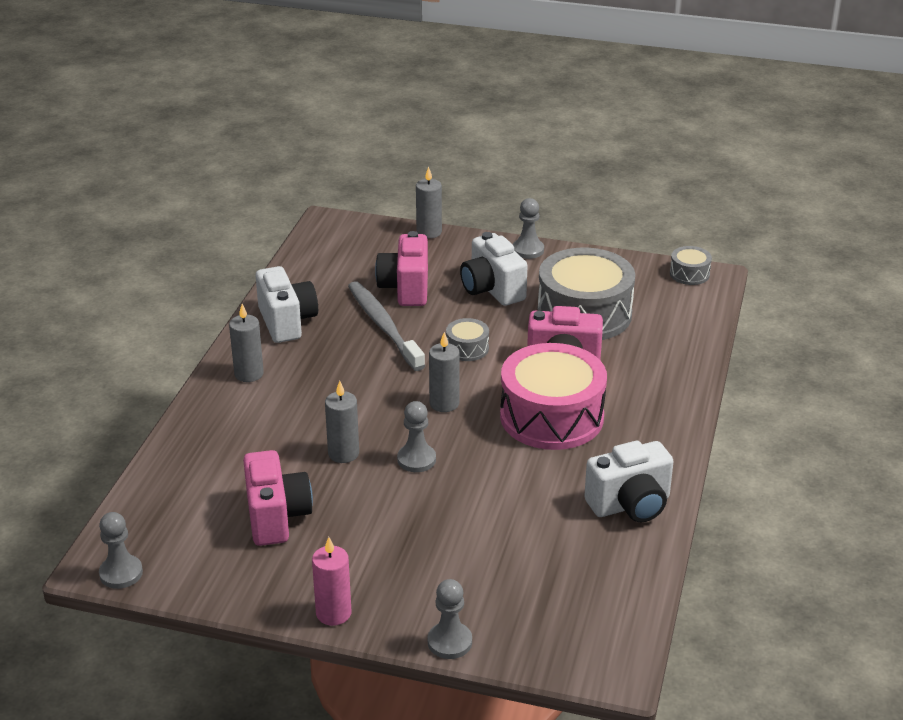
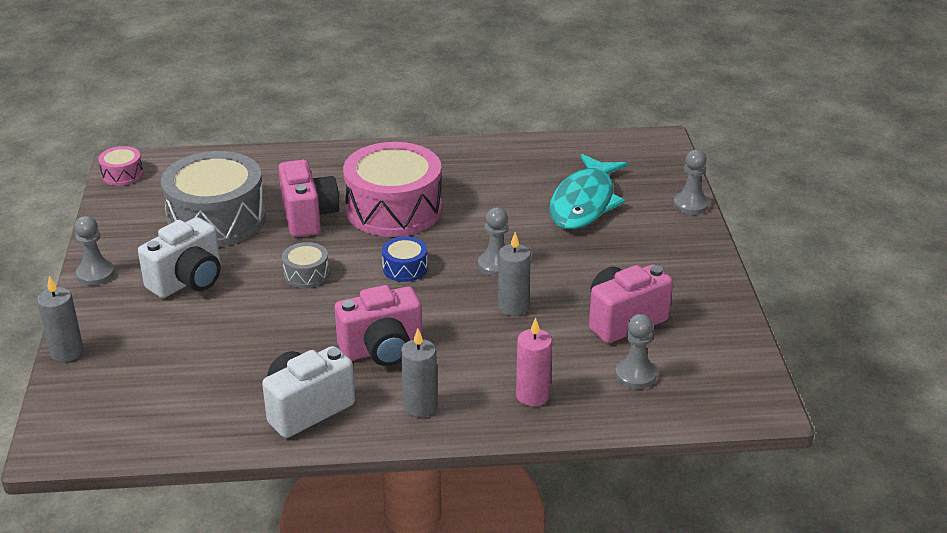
camera: 110 degrees left, 0 degrees up
grey pawn [99,512,143,589] -> grey pawn moved to [615,314,657,389]
pink candle [312,537,351,626] -> pink candle moved to [516,318,552,406]
grey toothbrush [348,281,425,371] -> none
pink camera [375,231,428,306] -> pink camera moved to [335,285,422,366]
grey candle [429,332,460,412] -> blue drum [382,236,428,282]
white camera [584,441,674,522] -> none
grey drum [670,246,712,285] -> pink drum [98,146,143,186]
none -> turquoise fish [549,154,628,230]

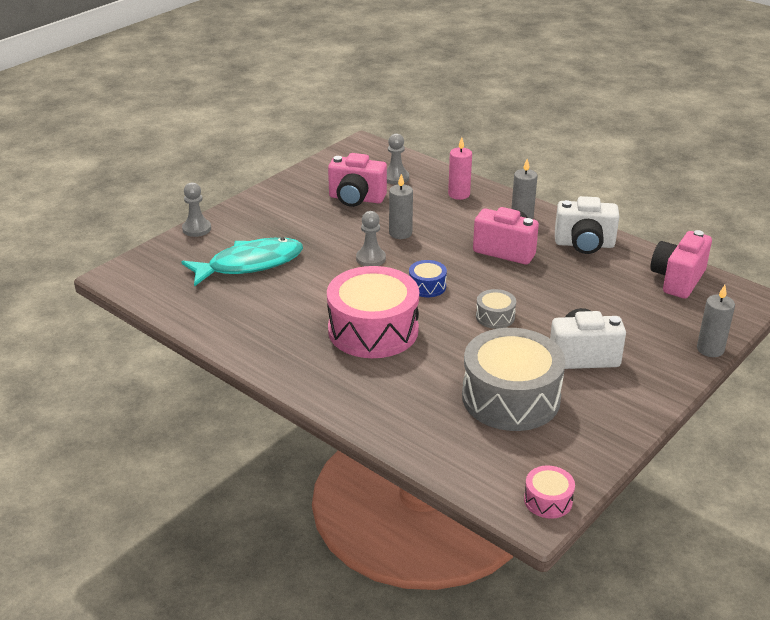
camera: 135 degrees left, 0 degrees up
grey pawn [74,216,115,285] -> none
pink camera [278,160,340,237] -> pink camera moved to [650,230,712,299]

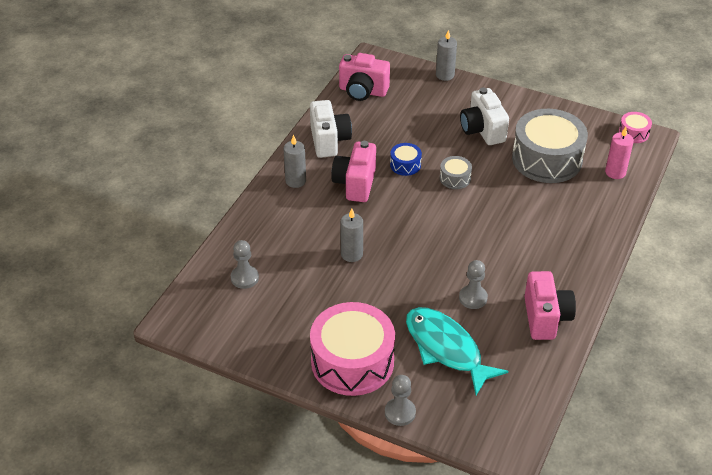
camera: 105 degrees left, 10 degrees up
pink drum [327,266,419,358] -> pink drum moved to [310,302,395,396]
pink camera [328,153,387,207] -> pink camera moved to [524,271,576,340]
grey pawn [356,211,386,266] -> grey pawn moved to [459,260,488,309]
blue drum [409,260,447,297] -> blue drum moved to [390,143,422,176]
pink candle [448,137,472,200] -> pink candle moved to [605,127,634,179]

